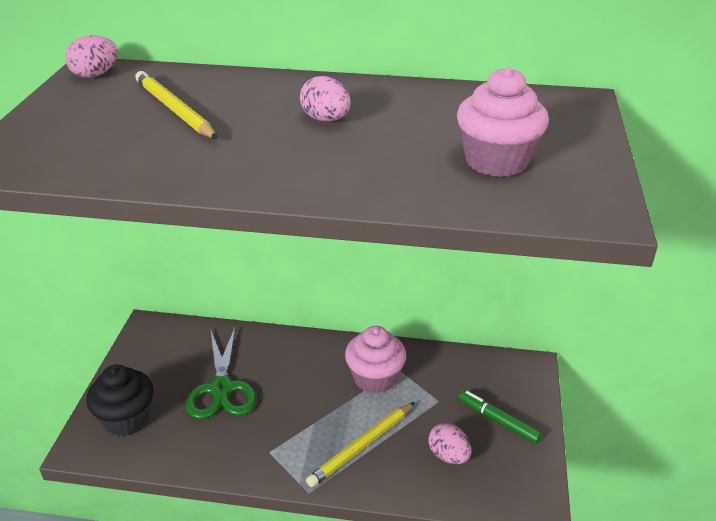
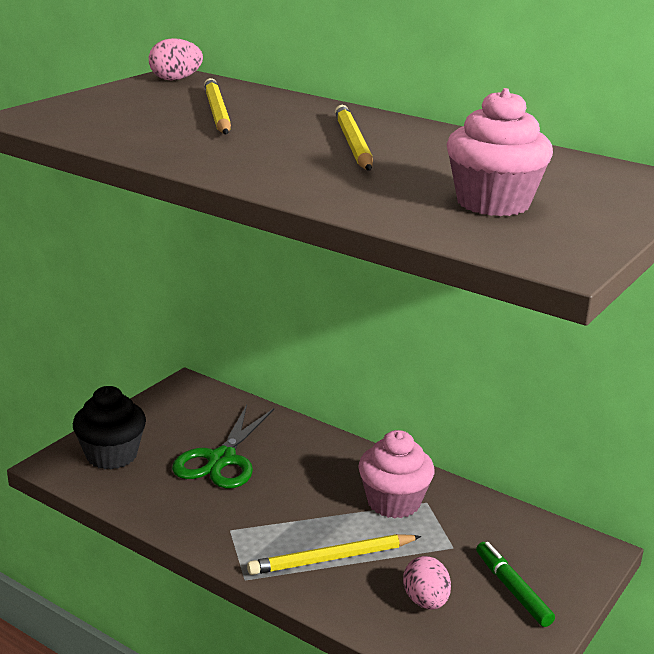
camera: 25 degrees right, 10 degrees down
pink egg [300,76,351,122] -> yellow pencil [335,105,373,171]

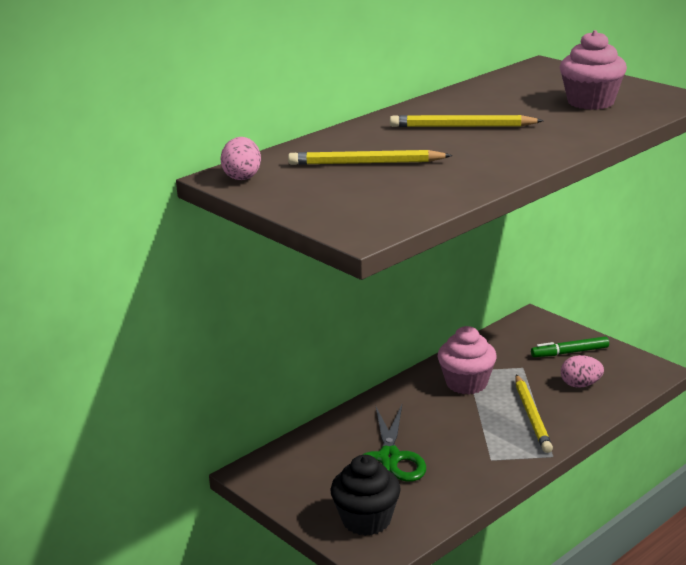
camera: 75 degrees left, 0 degrees up
green scissors [172,405,274,489] -> green scissors turned 60 degrees clockwise [362,405,426,482]

